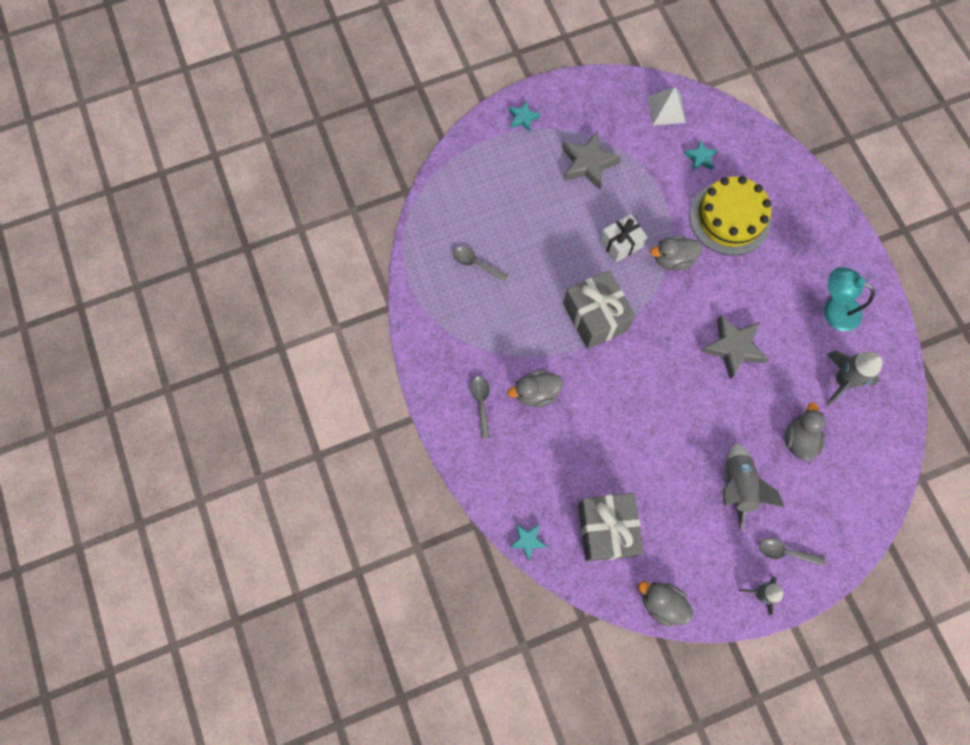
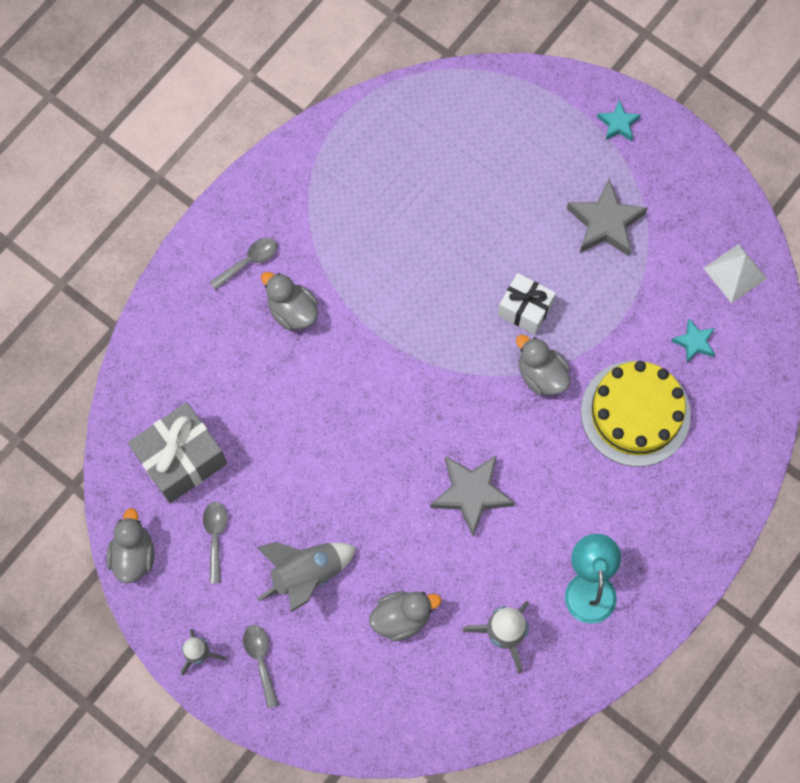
camera: 60 degrees right, 0 degrees up
grey spoon [453,247,508,282] -> grey spoon moved to [203,502,228,583]
turquoise star [509,525,547,561] -> none
grey gift [563,270,636,349] -> none

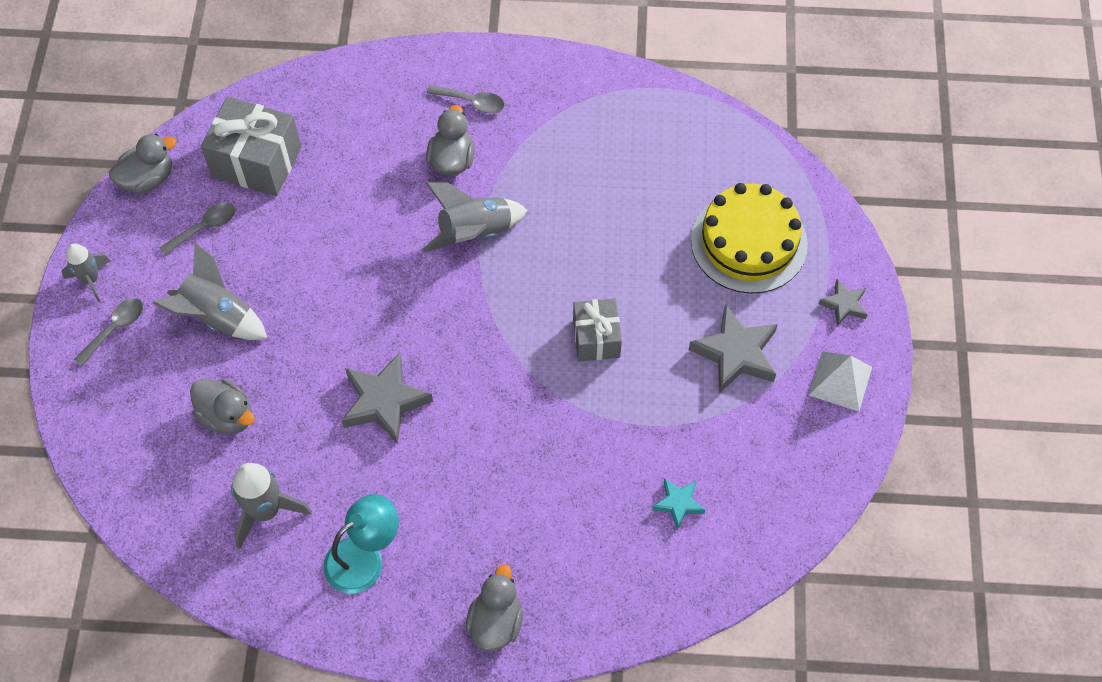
camera: 55 degrees right, 10 degrees down
white gift [498,273,556,335] -> grey gift [573,298,622,361]
grey duck [516,335,570,395] -> grey duck moved to [466,564,523,651]
yellow cake [581,361,691,467] -> yellow cake moved to [691,183,808,294]
turquoise star [597,100,641,141] -> grey star [819,279,868,326]
white pyramid [703,244,767,303] -> white pyramid moved to [809,351,872,411]
none -> grey rocket [422,182,527,252]

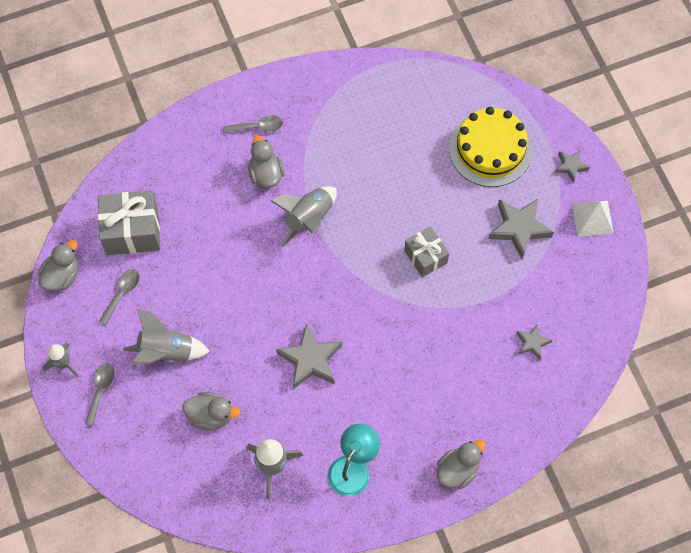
camera: 25 degrees left, 5 degrees up
grey duck [466,564,523,651] -> grey duck turned 60 degrees clockwise [437,440,486,489]
turquoise star [652,478,705,530] -> grey star [516,324,552,360]

